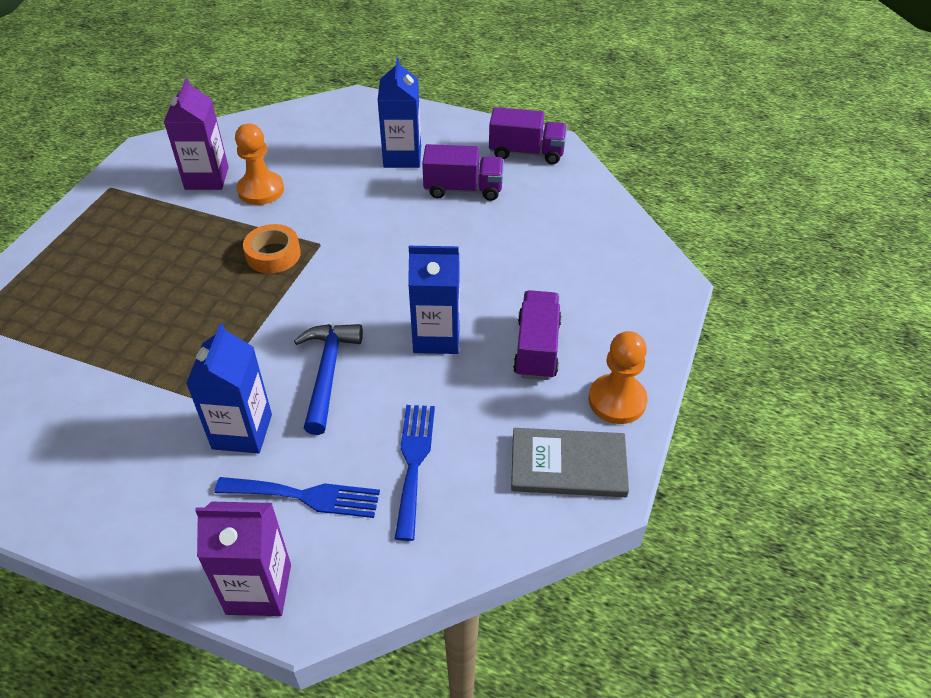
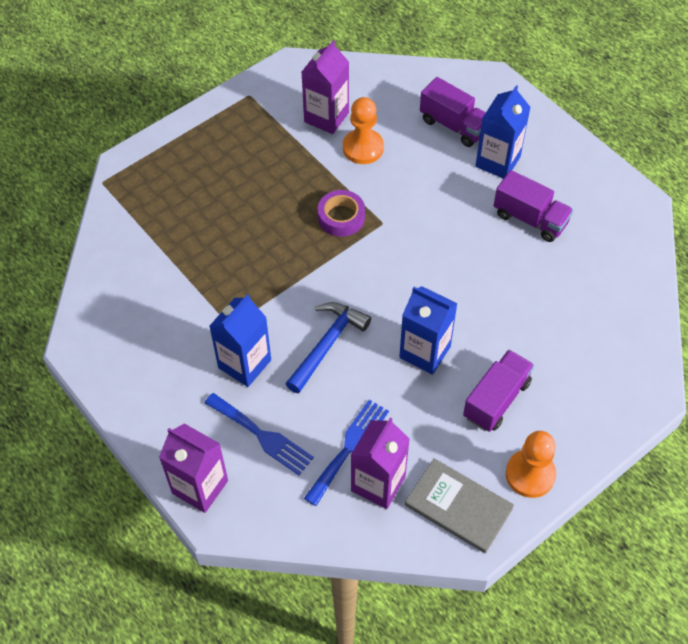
camera: 30 degrees right, 10 degrees up
orange tape [243,224,301,273] -> purple tape [318,190,365,237]
purple truck [489,107,567,164] -> purple truck moved to [420,77,486,147]
none -> purple carton [351,418,410,509]

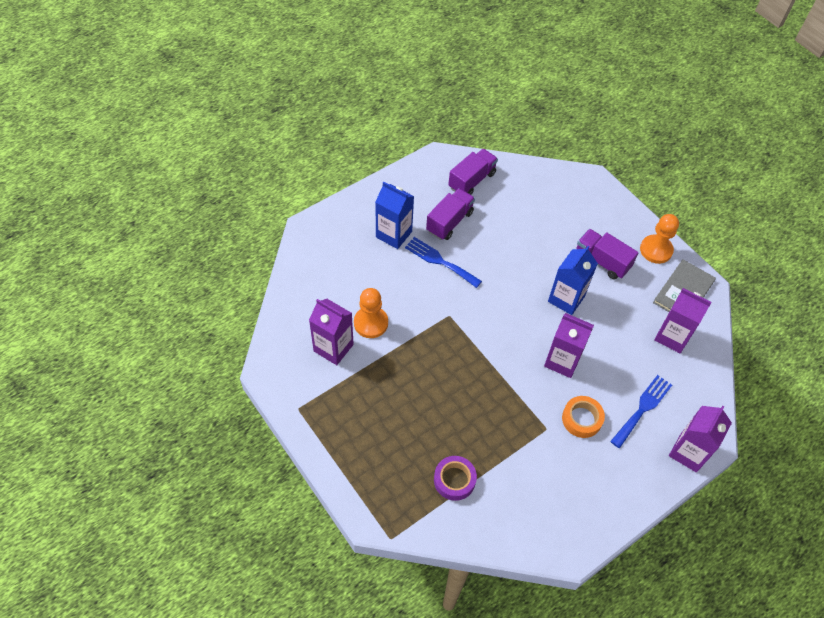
camera: 90 degrees left, 0 degrees up
blue carton [210,294,271,387] -> orange tape [562,396,605,438]
blue hammer [286,302,371,393] -> purple carton [544,313,594,378]
blue fork [304,400,389,506] -> blue fork moved to [405,237,482,288]
purple tape [318,190,365,237] -> purple tape moved to [434,456,477,501]
purple truck [420,77,486,147] -> purple truck moved to [448,149,498,195]

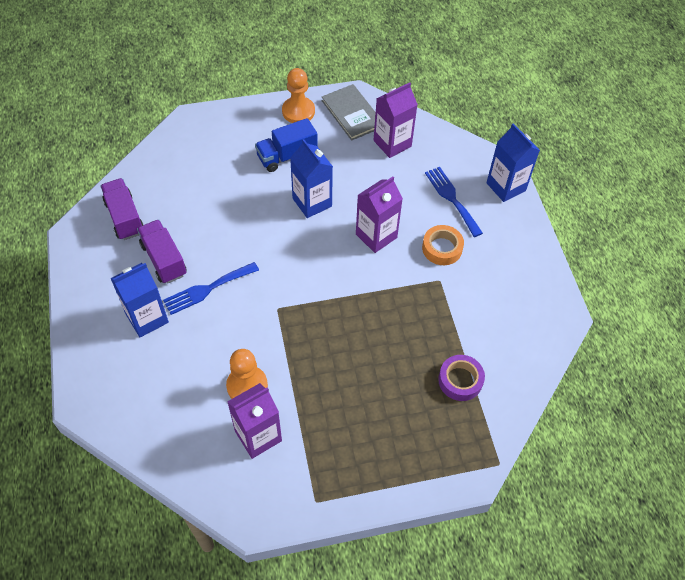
camera: 65 degrees left, 0 degrees up
purple truck [577,229,638,280] -> blue truck [255,118,318,172]
purple carton [669,406,732,472] -> blue carton [486,124,540,202]

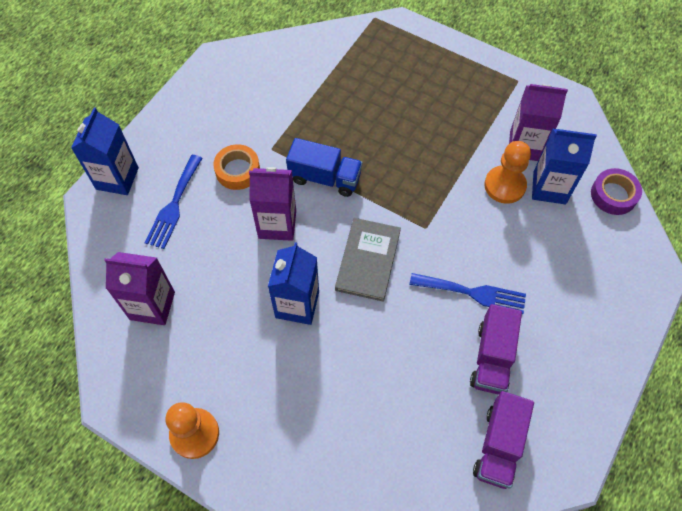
camera: 135 degrees left, 5 degrees up
blue carton [110,263,169,338] -> blue carton moved to [532,129,597,204]
blue truck [255,118,318,172] -> blue truck moved to [286,138,363,197]
grey book [322,84,376,141] -> grey book moved to [335,218,401,302]
purple tape [438,355,485,401] -> purple tape moved to [591,168,642,215]

